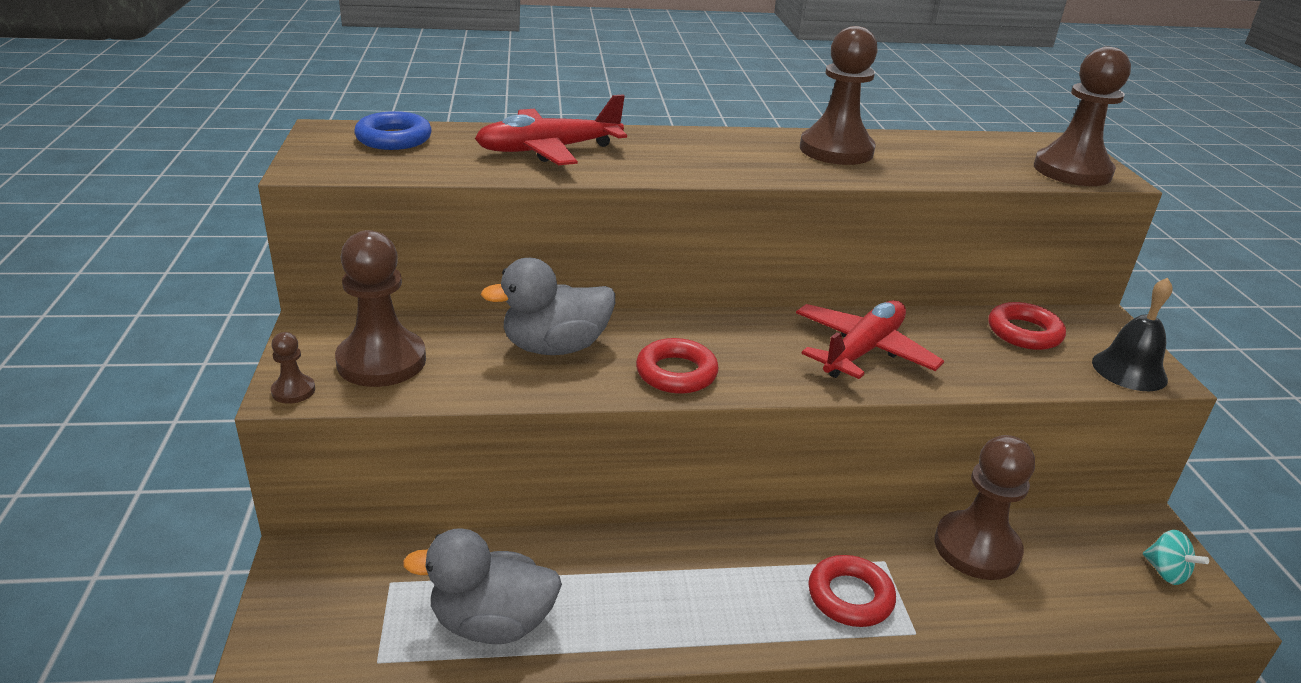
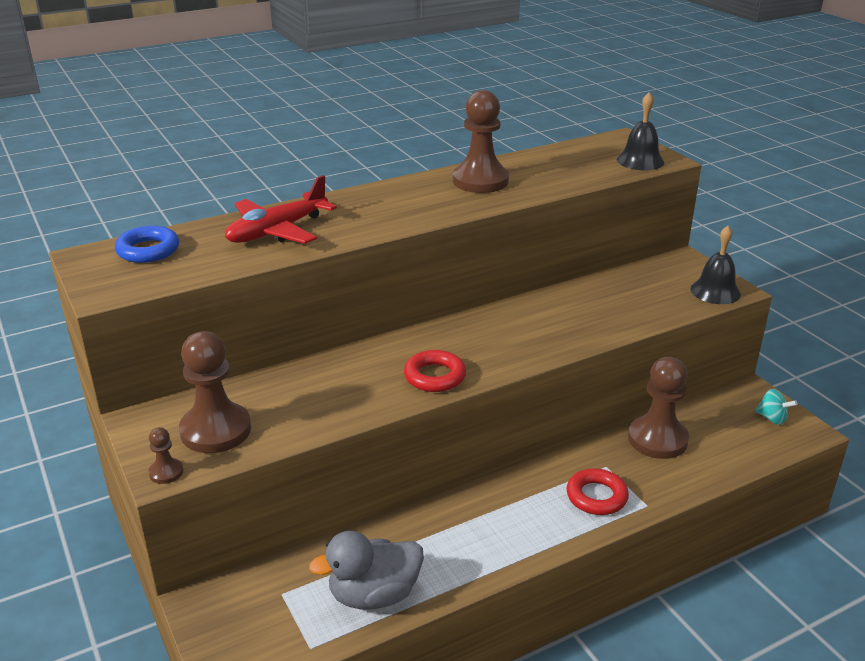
camera: 20 degrees left, 0 degrees up
grey duck [481,258,615,355] -> none
red plane [796,300,944,379] -> none
red ring [989,302,1066,350] -> none
brown pawn [1034,46,1131,186] -> black bell [617,92,664,170]

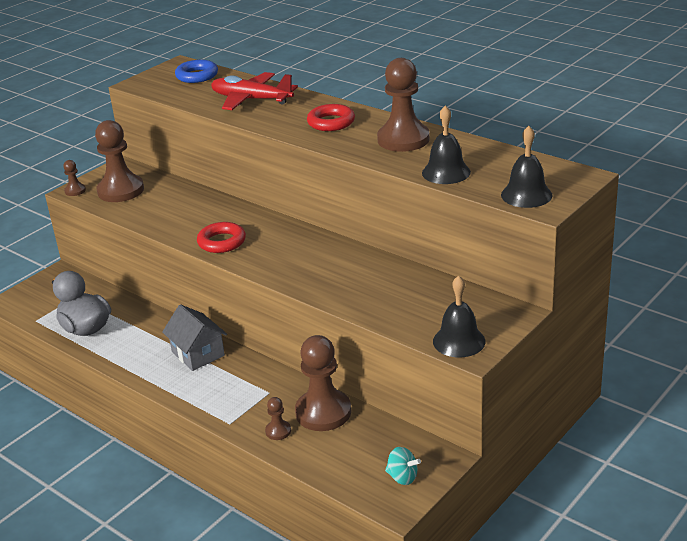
camera: 70 degrees right, 0 degrees up
red ring [567,468,629,515] -> red ring moved to [307,104,355,131]
turquoise spinning top [755,389,797,425] -> turquoise spinning top turned 75 degrees counterclockwise [385,447,421,485]
none -> grey house [162,304,227,371]
none -> brown pawn [265,397,291,440]
none -> black bell [422,106,471,184]

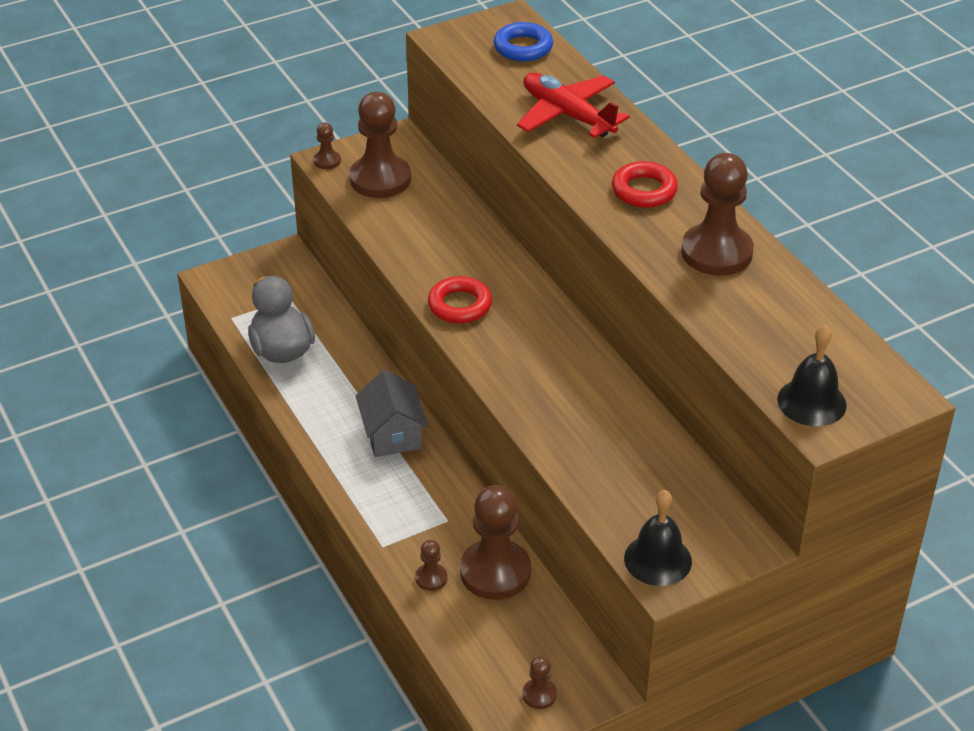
camera: 20 degrees right, 10 degrees up
turquoise spinning top [385,447,421,485] -> brown pawn [522,656,557,709]
black bell [422,106,471,184] -> none

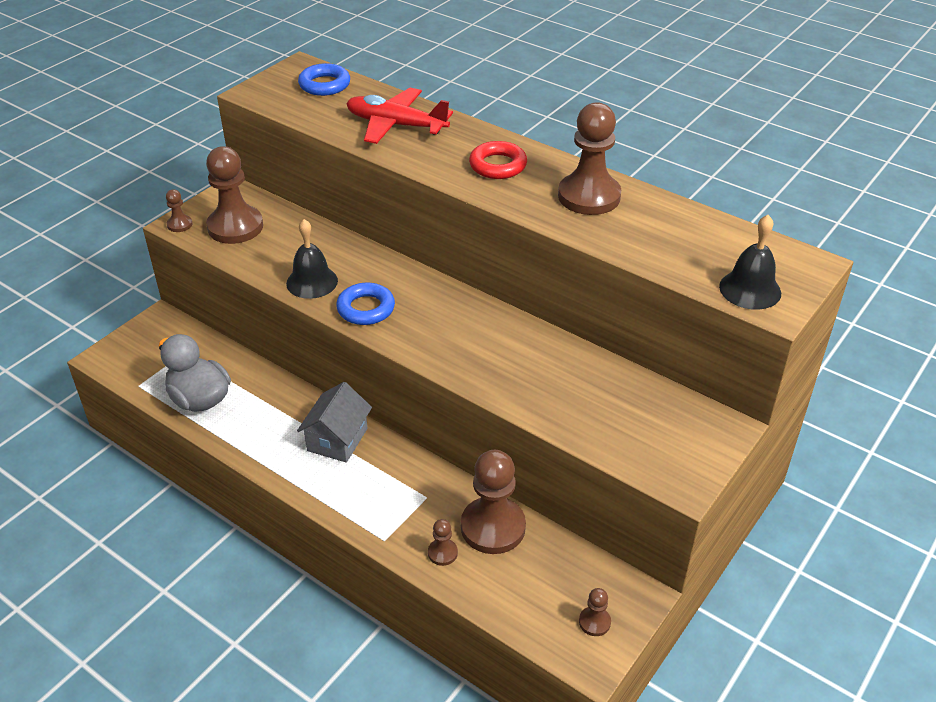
camera: 25 degrees left, 0 degrees up
grey house [356,370,428,457] -> grey house turned 60 degrees clockwise [297,382,372,463]
red ring [428,276,492,323] -> blue ring [336,282,395,325]
black bell [624,490,692,586] -> black bell moved to [286,219,338,299]

